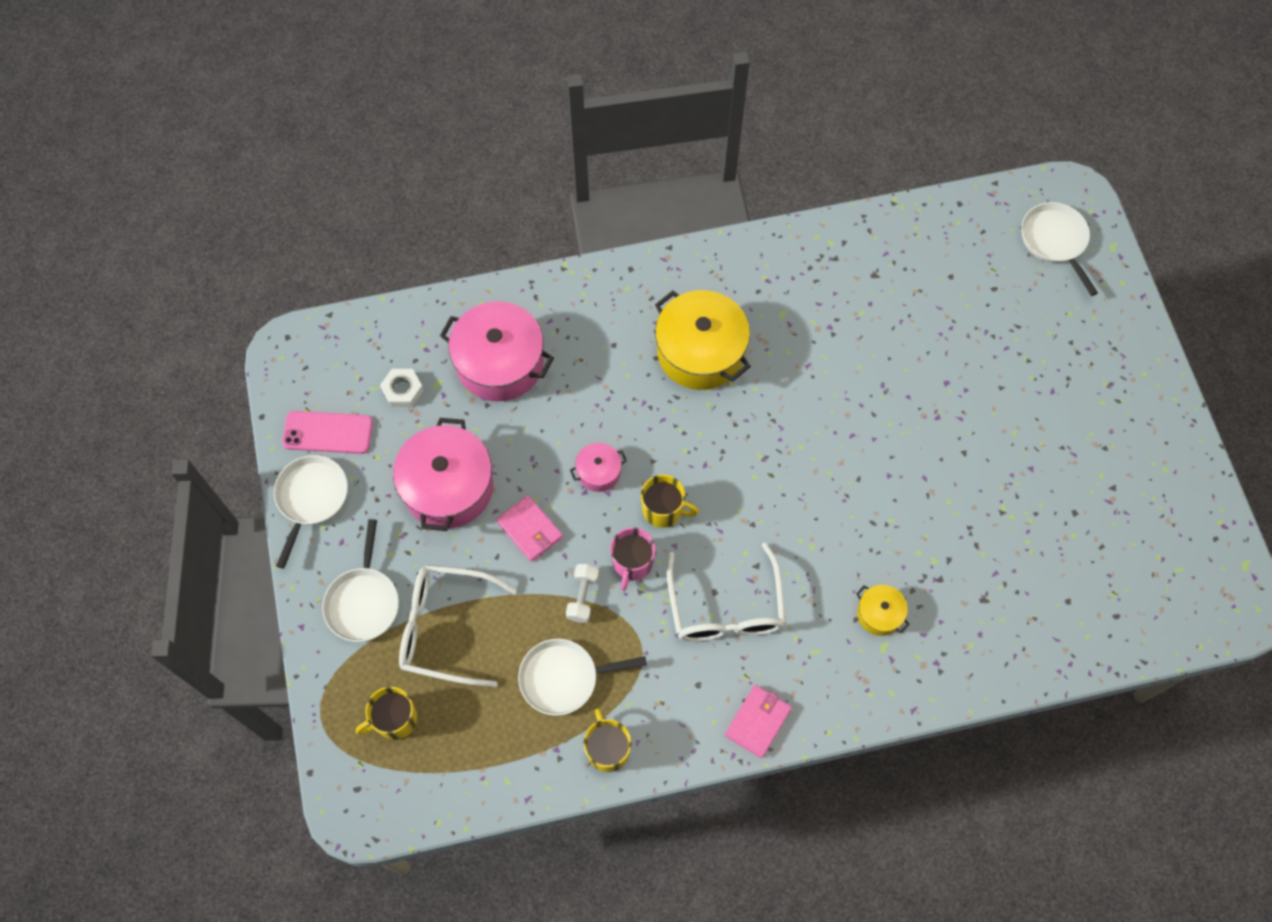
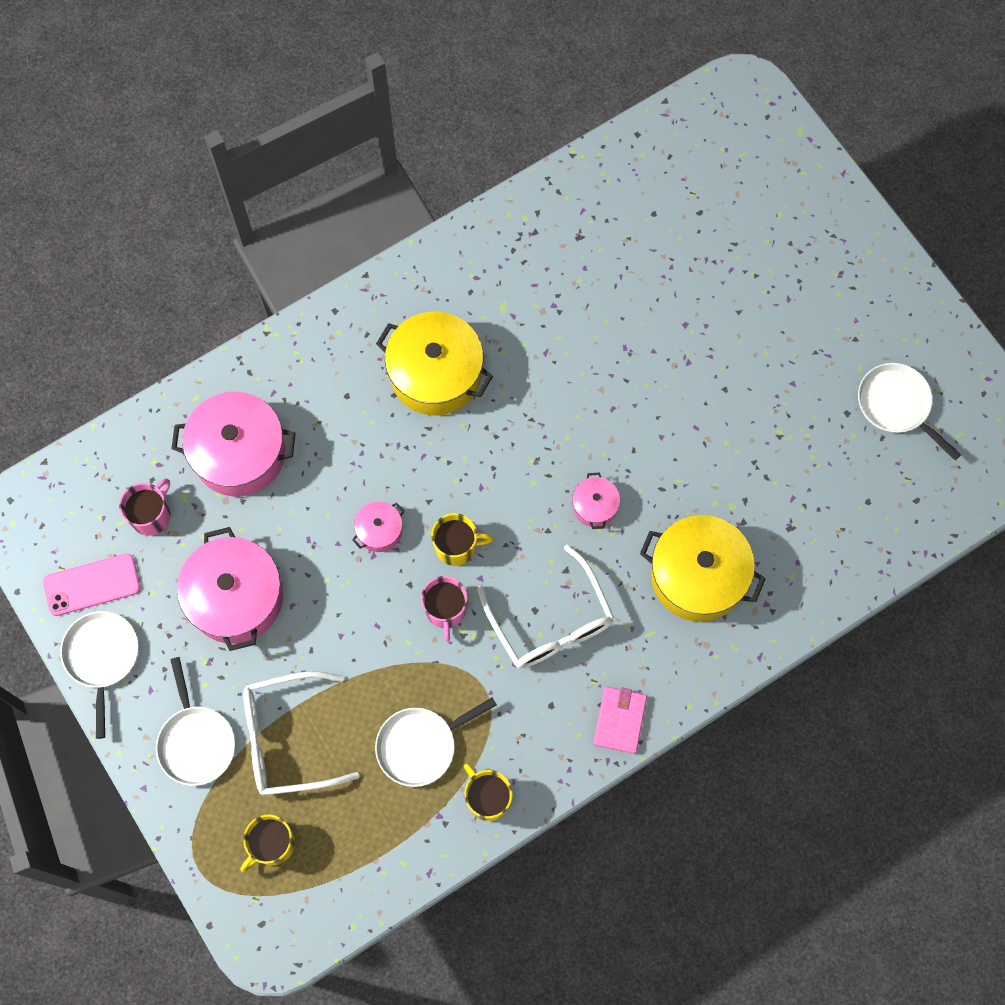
camera: 20 degrees left, 5 degrees up
white nut [380,369,424,407] -> pink mug [119,479,171,536]
pink wallet [496,495,563,562] -> none
white dumbbell [566,564,599,623] -> none
yellow pot [856,585,910,636] -> yellow pot [640,515,766,622], size x2.08
white pan [1021,202,1098,296] -> white pan moved to [858,363,961,460]
none -> pink pot [572,473,620,529]

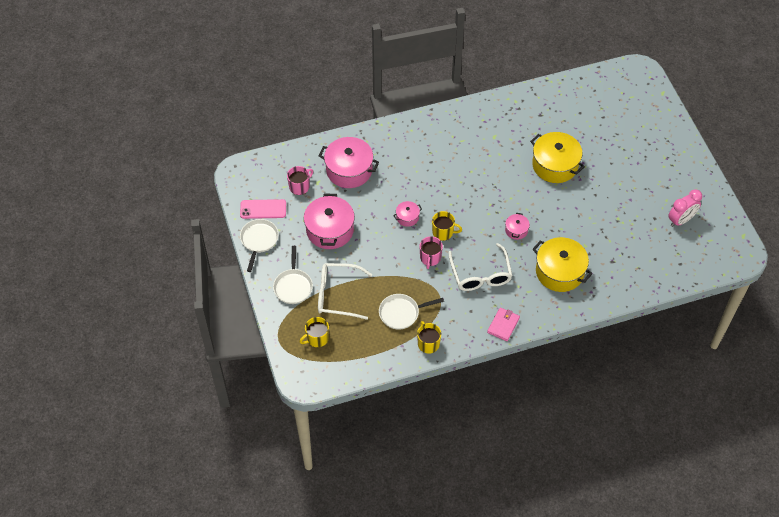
camera: 15 degrees right, 15 degrees down
yellow pot [376,312,493,415] -> yellow pot moved to [530,132,585,183]
white pan [858,363,961,460] -> pink clock [668,189,702,227]

